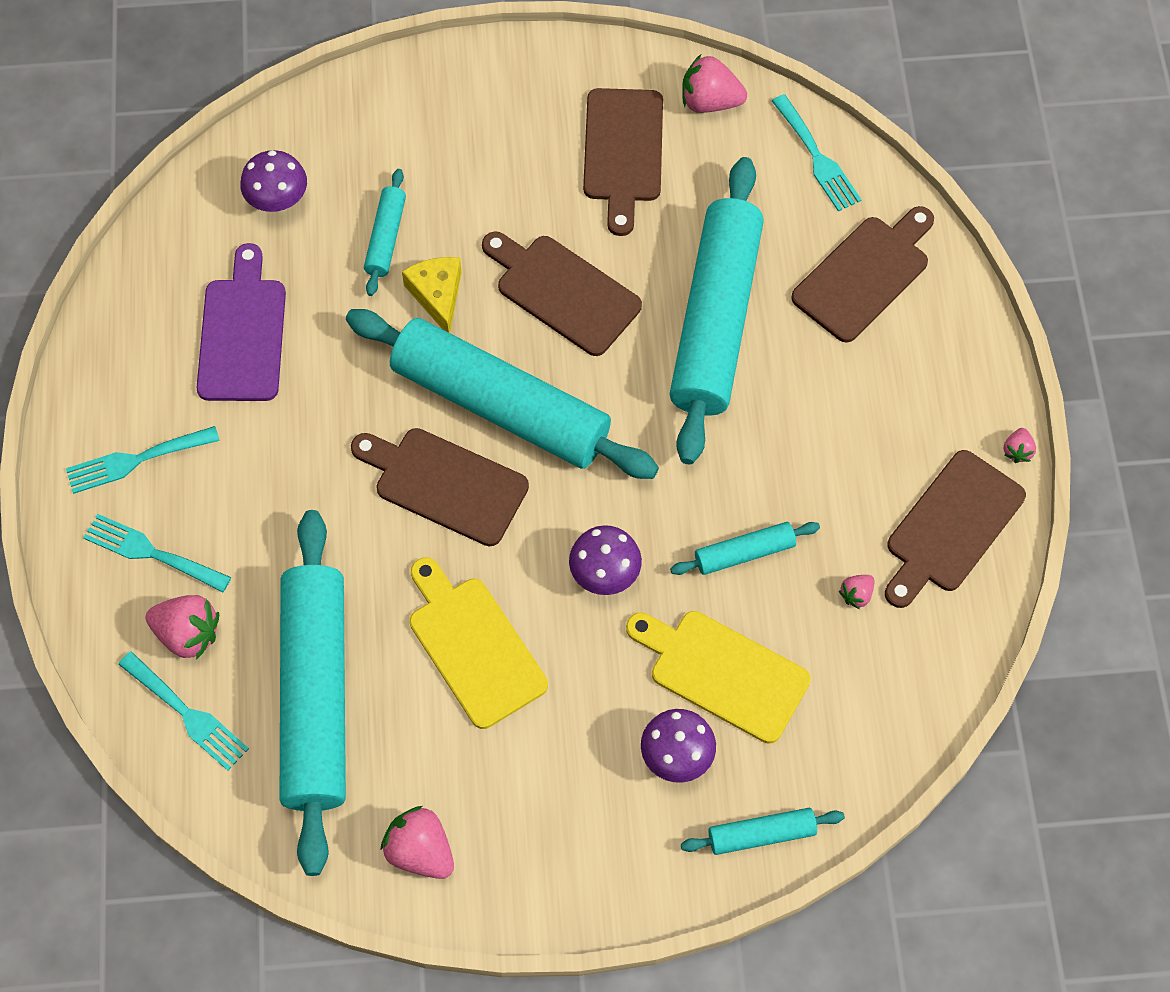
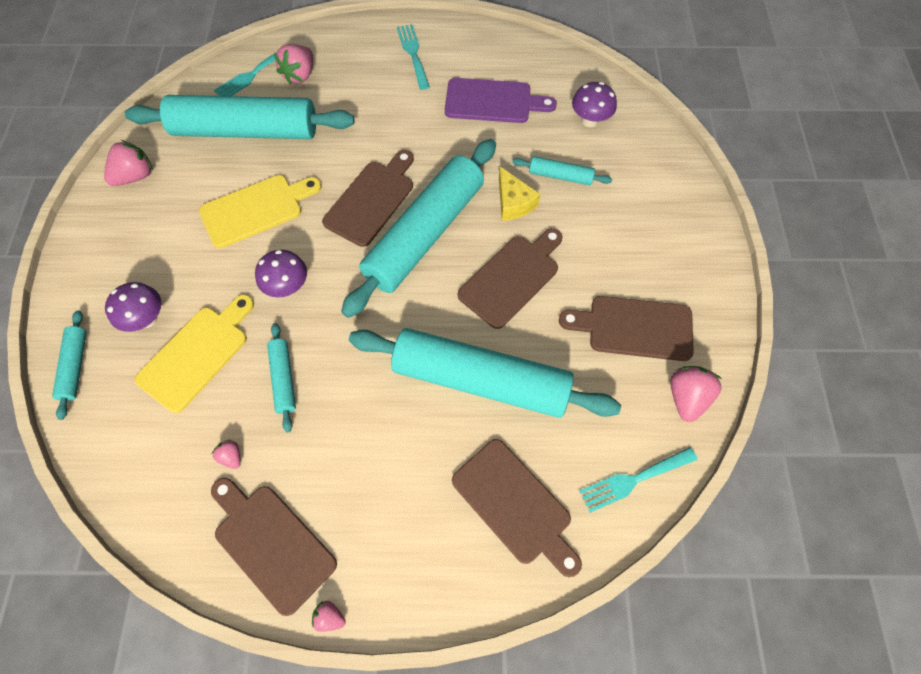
camera: 95 degrees right, 0 degrees up
turquoise fork [83,514,231,592] -> none
yellow cheese [402,257,462,333] -> yellow cheese turned 75 degrees clockwise [499,167,541,221]

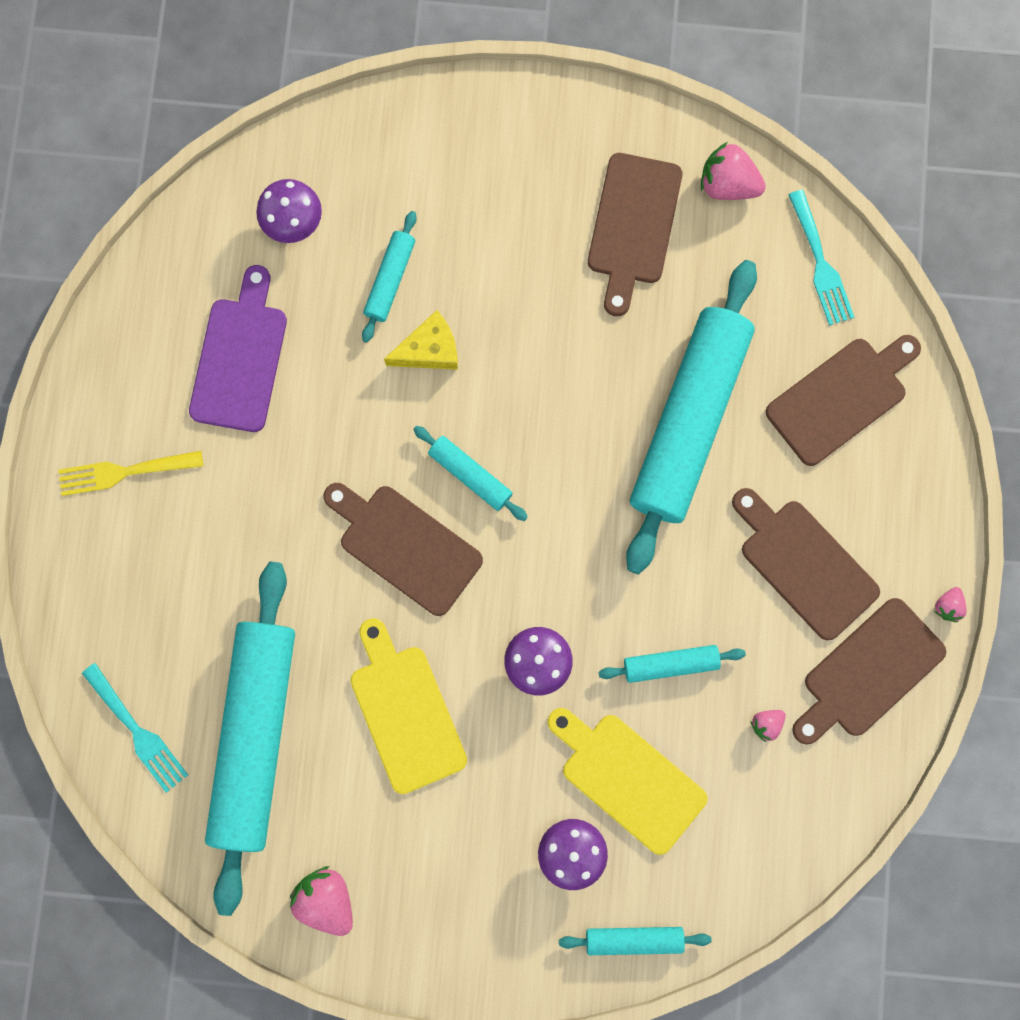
camera: 85 degrees left, 15 degrees up
pink strawberry [274,44,313,84] -> none
turquoise rolling pin [341,139,496,318] -> turquoise rolling pin [413,426,528,521], size x0.43
turquoise fork [397,24,430,90] -> yellow fork [58,451,203,496]
brown cutting board [458,228,563,329] -> brown cutting board moved to [732,488,880,641]

